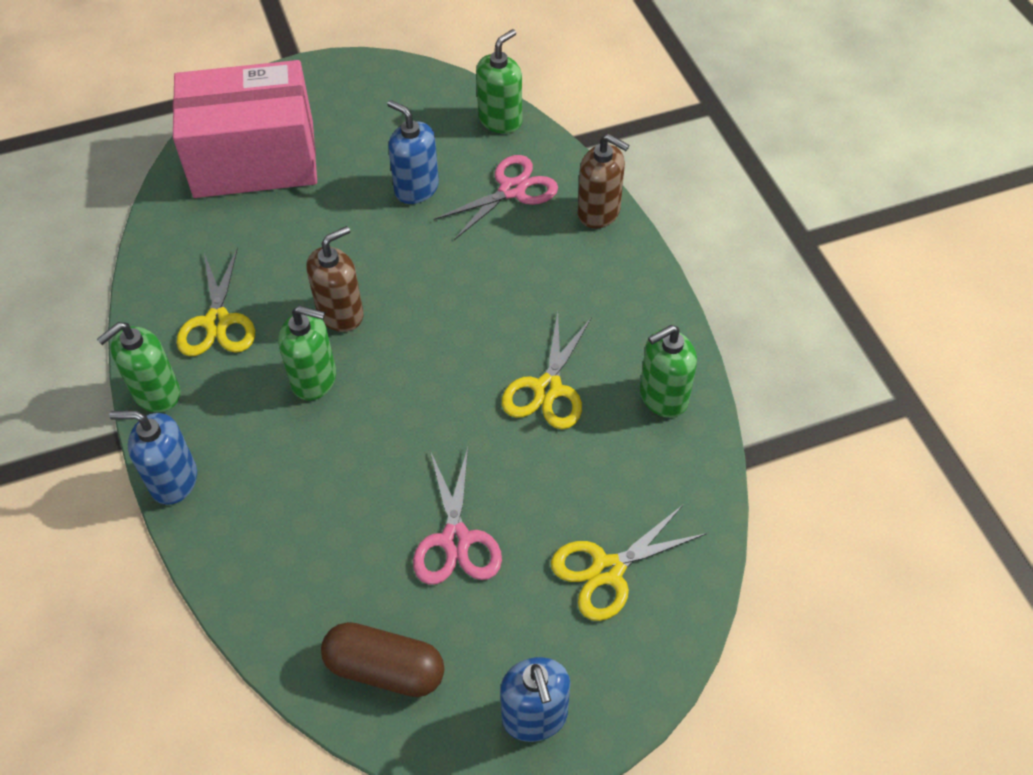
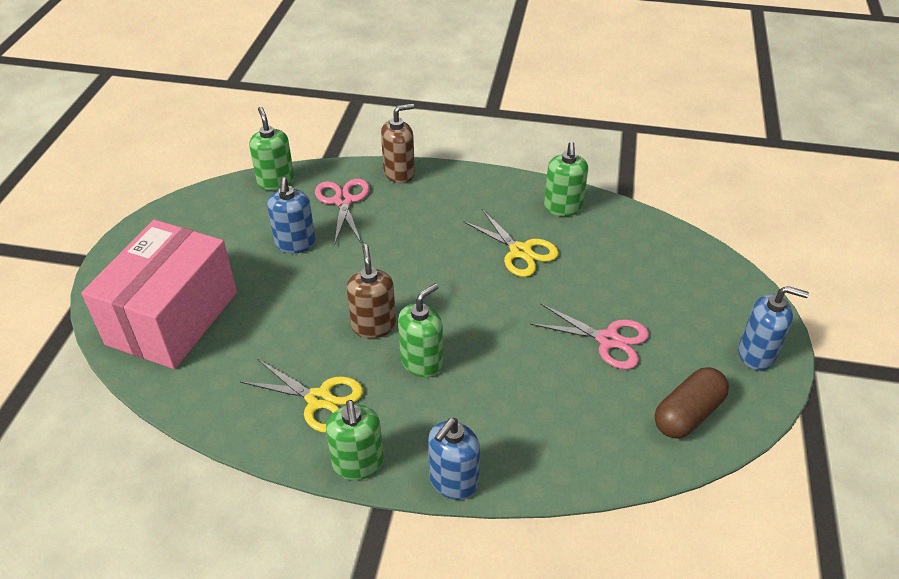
camera: 60 degrees left, 10 degrees down
blue soap dispenser [387,100,439,204] -> blue soap dispenser turned 75 degrees counterclockwise [267,177,316,253]
yellow scissors [551,504,708,621] -> none

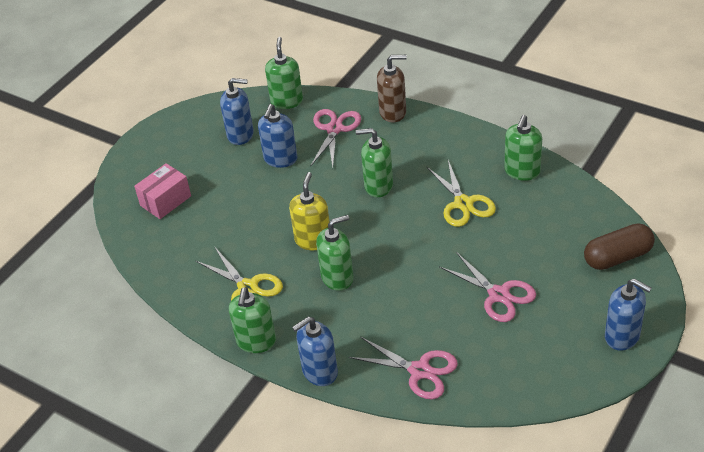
camera: 25 degrees right, 0 degrees up
pink box [81,220,237,369] -> pink box [134,163,191,219], size x0.47
brown soap dispenser [347,244,396,338] -> yellow soap dispenser [289,172,330,250]
brown capsule [655,367,729,438] -> brown capsule moved to [584,223,655,270]
none -> blue soap dispenser [220,78,254,145]
none -> pink scissors [349,337,458,399]
none -> green soap dispenser [356,128,393,197]

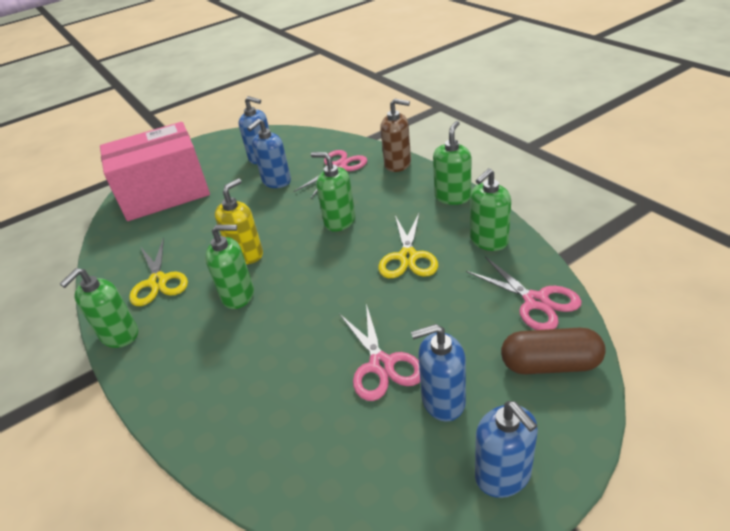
camera: 25 degrees right, 5 degrees down
pink box [134,163,191,219] -> pink box [100,122,210,221], size x2.13
green soap dispenser [265,37,303,109] -> green soap dispenser moved to [433,121,471,205]
blue soap dispenser [292,317,338,386] -> blue soap dispenser moved to [411,324,466,422]
pink scissors [349,337,458,399] -> pink scissors moved to [466,257,582,330]

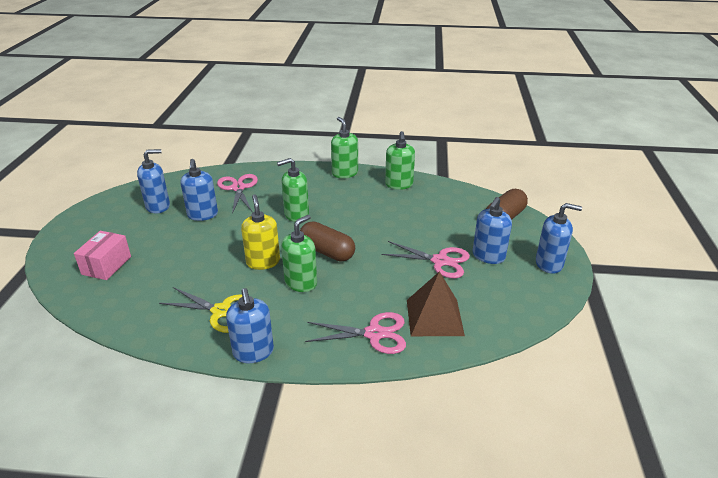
camera: 55 degrees left, 5 degrees down
green soap dispenser [60,268,138,348] -> blue soap dispenser [226,288,274,363]
pink box [100,122,210,221] -> pink box [74,231,131,280], size x0.47
yellow scissors [378,213,438,278] -> none
brown soap dispenser [380,99,411,172] -> none
pink scissors [466,257,582,330] -> pink scissors moved to [305,312,406,354]
none -> brown capsule [300,221,355,262]
none -> brown pyramid [407,271,465,336]

